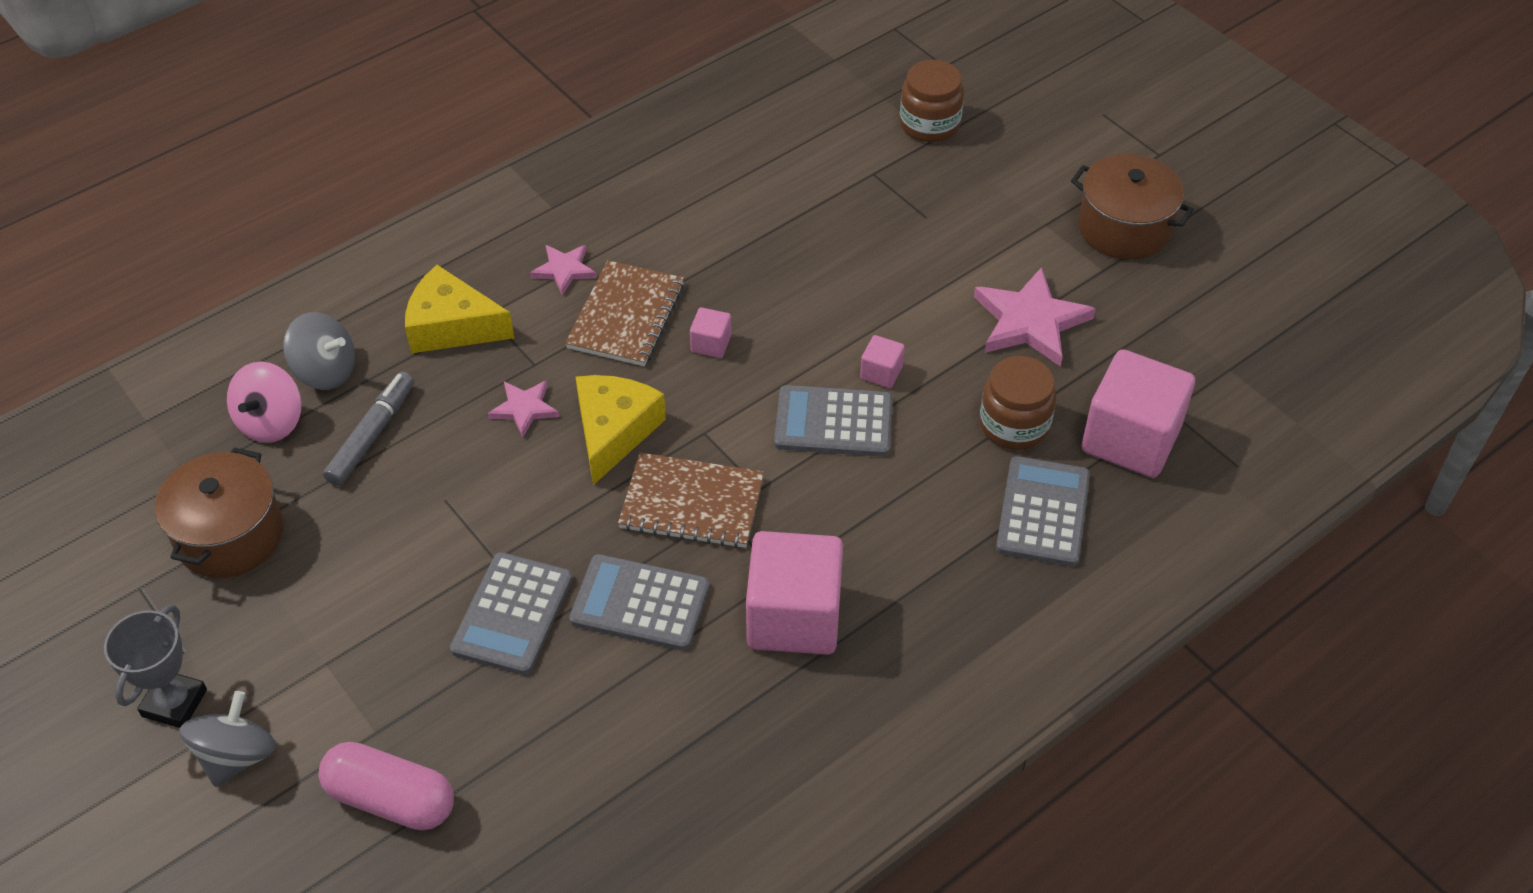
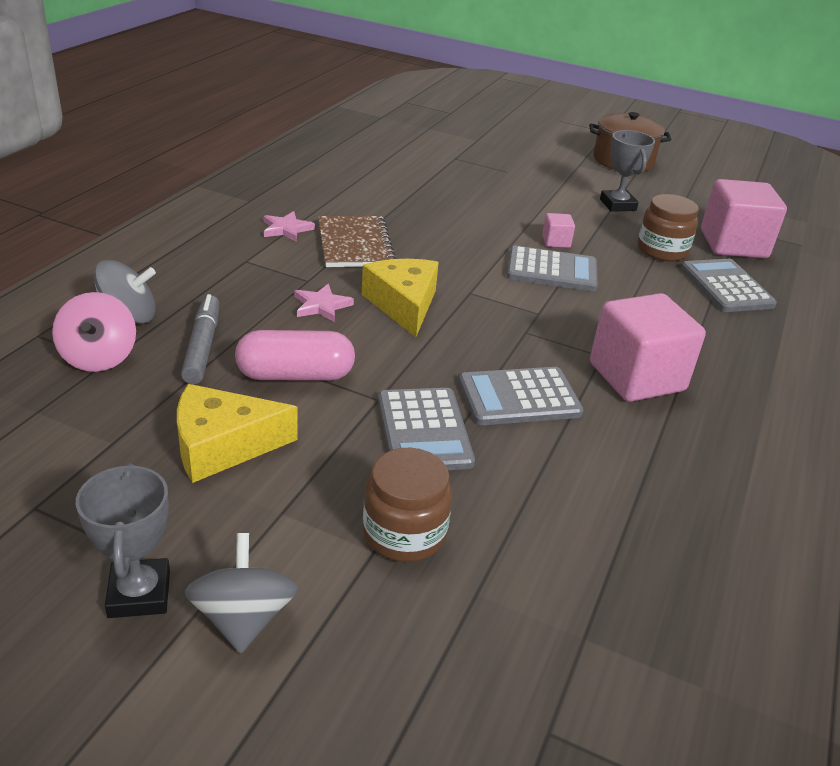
camera: 30 degrees left, 15 degrees down
brown pot [155,447,283,578] -> none
pink capsule [318,742,454,830] -> pink capsule moved to [235,330,355,381]
yellow cheese [405,265,514,353] -> yellow cheese moved to [177,384,298,483]
brown notebook [618,453,764,548] -> none
pink cube [690,307,731,358] -> none
grey calculator [774,385,892,457] -> grey calculator turned 150 degrees counterclockwise [507,246,598,291]
brown jar [900,60,964,142] -> brown jar moved to [363,448,452,562]
pink star [974,267,1096,367] -> grey trophy [600,130,655,212]

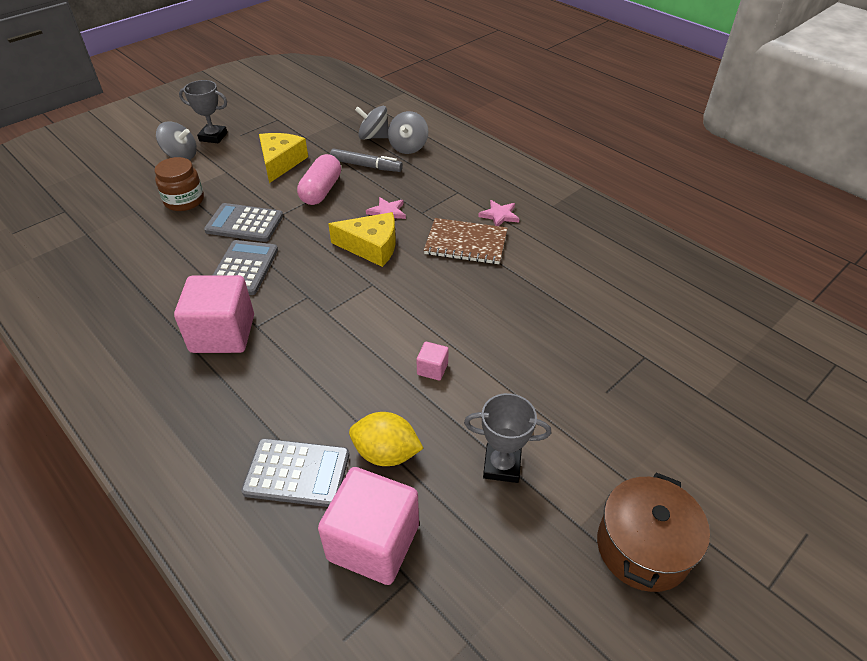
camera: 115 degrees right, 10 degrees up
pink spinning top [52,292,136,372] -> grey spinning top [355,106,389,140]
grey calculator [507,246,598,291] -> none
brown jar [638,194,699,262] -> yellow lemon [349,412,424,466]

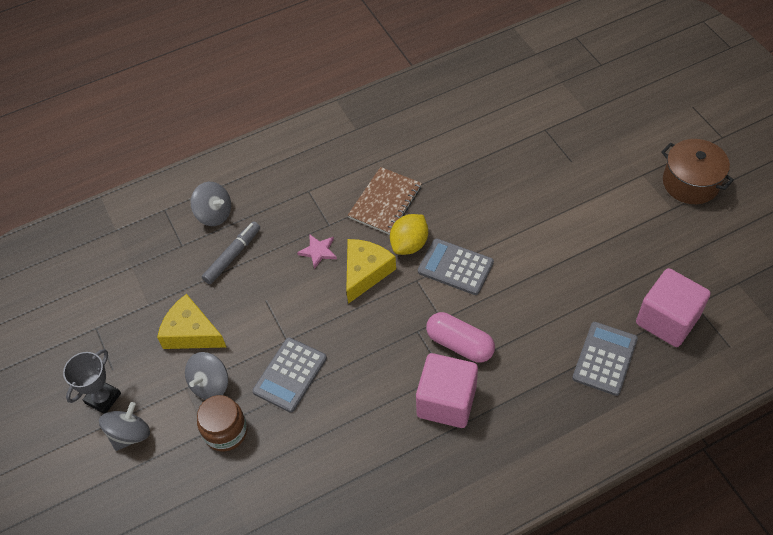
camera: 70 degrees left, 10 degrees up
grey calculator [213,240,278,295] -> grey calculator moved to [418,238,494,295]
pink capsule [297,154,341,205] -> pink capsule moved to [426,312,495,363]
yellow lemon [349,412,424,466] -> yellow lemon moved to [390,214,428,255]
grey spinning top [355,106,389,140] -> grey spinning top moved to [185,352,228,400]
pink cube [416,342,449,381] -> none
grey trophy [464,393,551,483] -> none
pink star [478,200,520,226] -> none

